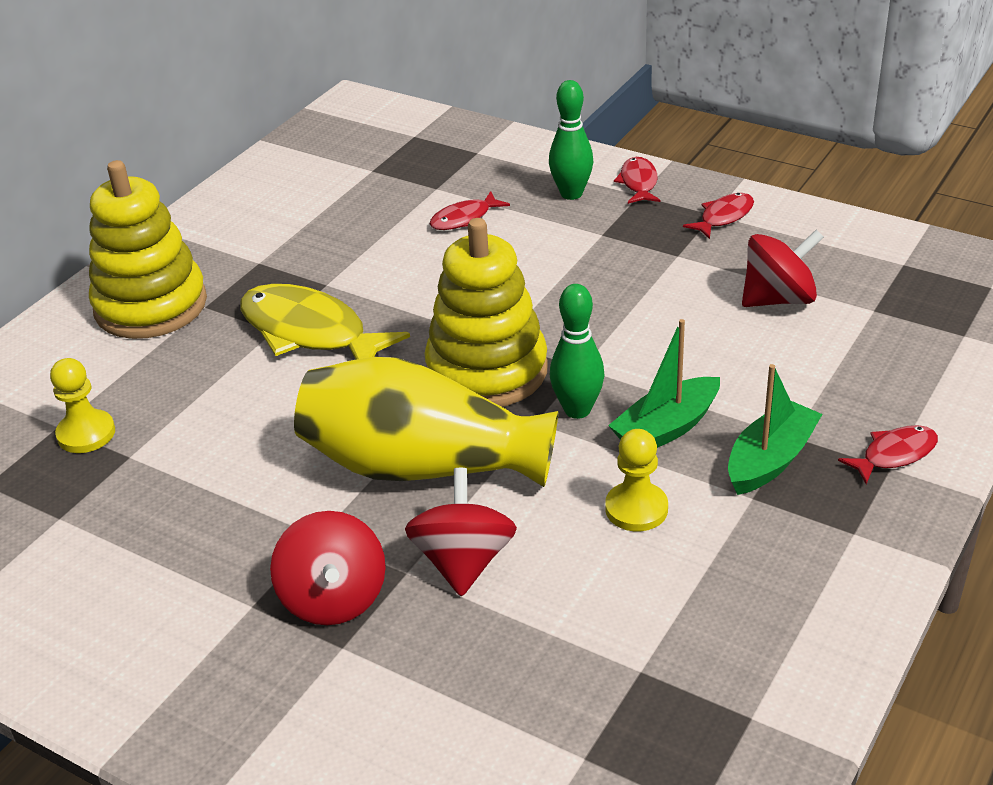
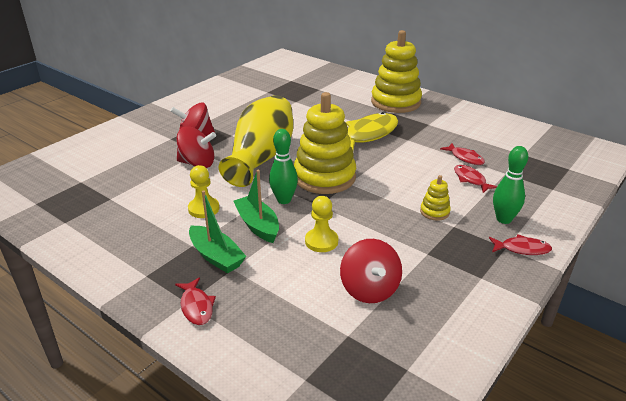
camera: 95 degrees right, 5 degrees down
yellow pawn [50,358,115,453] -> yellow pawn moved to [305,196,338,252]
red fish [683,193,754,239] -> red fish moved to [440,143,485,165]
none -> yellow stacking toy [420,175,451,221]

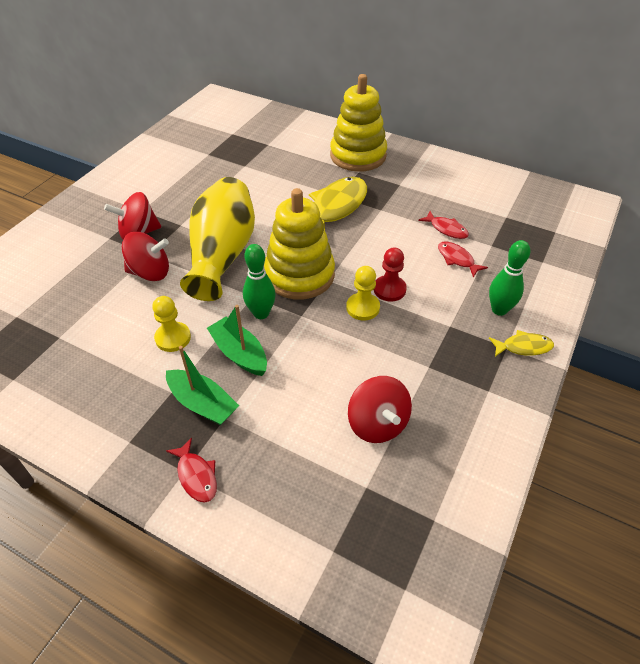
camera: 10 degrees left, 15 degrees up
yellow pawn [305,196,338,252] -> yellow pawn moved to [346,266,380,321]
yellow stacking toy [420,175,451,221] -> none
red fish [489,234,552,255] -> yellow fish [489,330,554,357]
none -> red pawn [374,248,407,302]

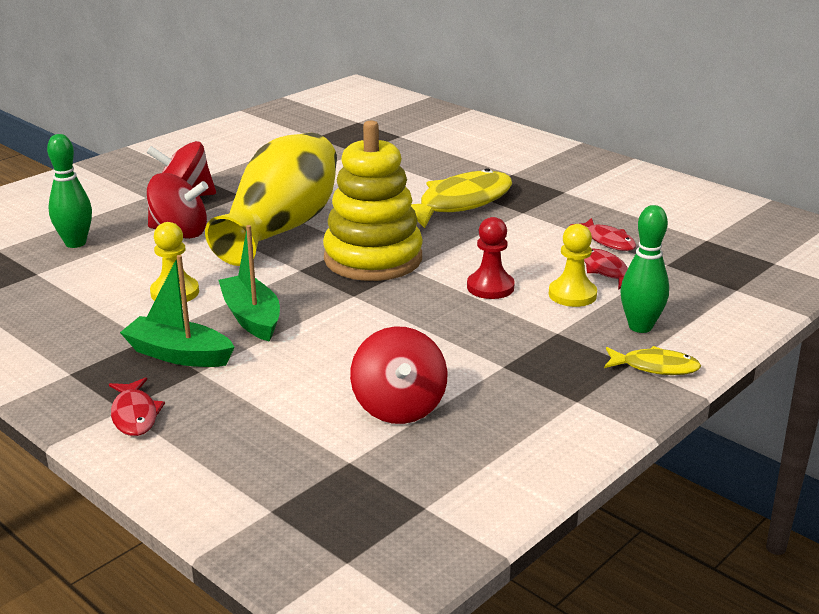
camera: 15 degrees right, 20 degrees down
green boat [166,346,239,425] -> green boat turned 150 degrees clockwise [120,255,235,367]
green bowling pin [243,244,276,319] -> green bowling pin moved to [47,134,92,248]
yellow stacking toy [330,74,387,172] -> none
yellow pawn [346,266,380,321] -> yellow pawn moved to [549,224,597,307]

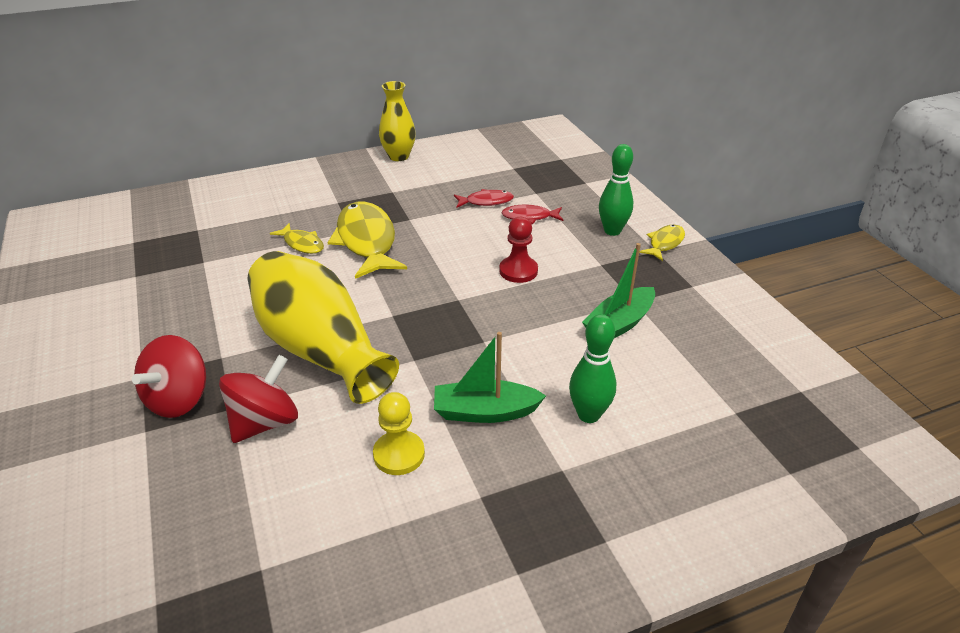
camera: 65 degrees left, 10 degrees up
green bowling pin [47,134,92,248] -> green bowling pin moved to [569,314,616,423]
red fish [109,377,165,436] -> none
green boat [120,255,235,367] -> green boat moved to [582,243,655,338]
yellow stacking toy [323,121,423,281] -> none
red spinning top [350,326,447,424] -> none
yellow pawn [549,224,597,307] -> none
none -> yellow fish [270,223,324,254]
none -> yellow vase [379,81,416,161]

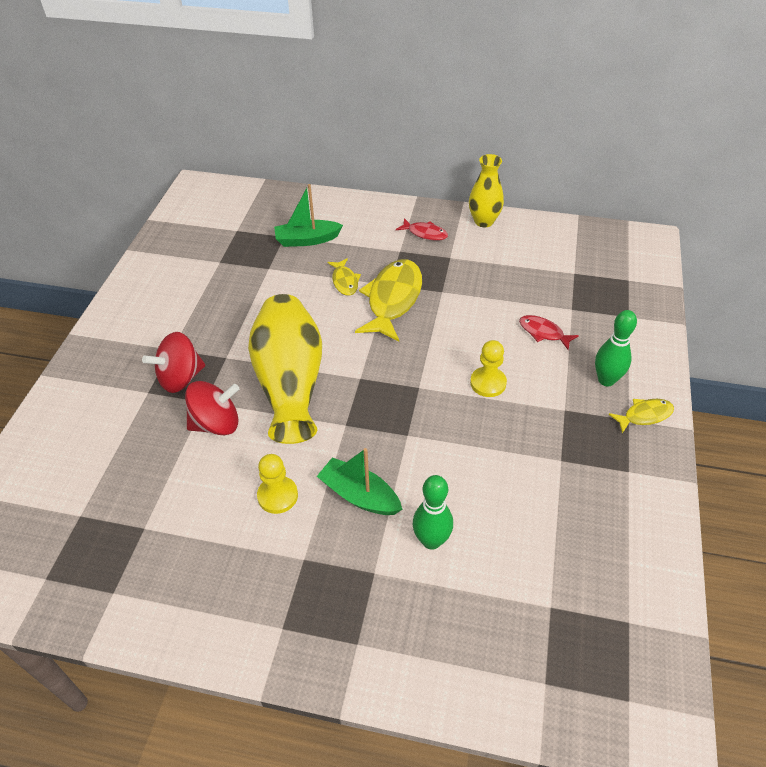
camera: 35 degrees right, 10 degrees up
red fish [454,189,514,208] -> red fish moved to [396,218,448,241]
red pawn [499,217,538,283] -> yellow pawn [470,340,507,397]
green boat [582,243,655,338] -> green boat moved to [274,184,343,247]

